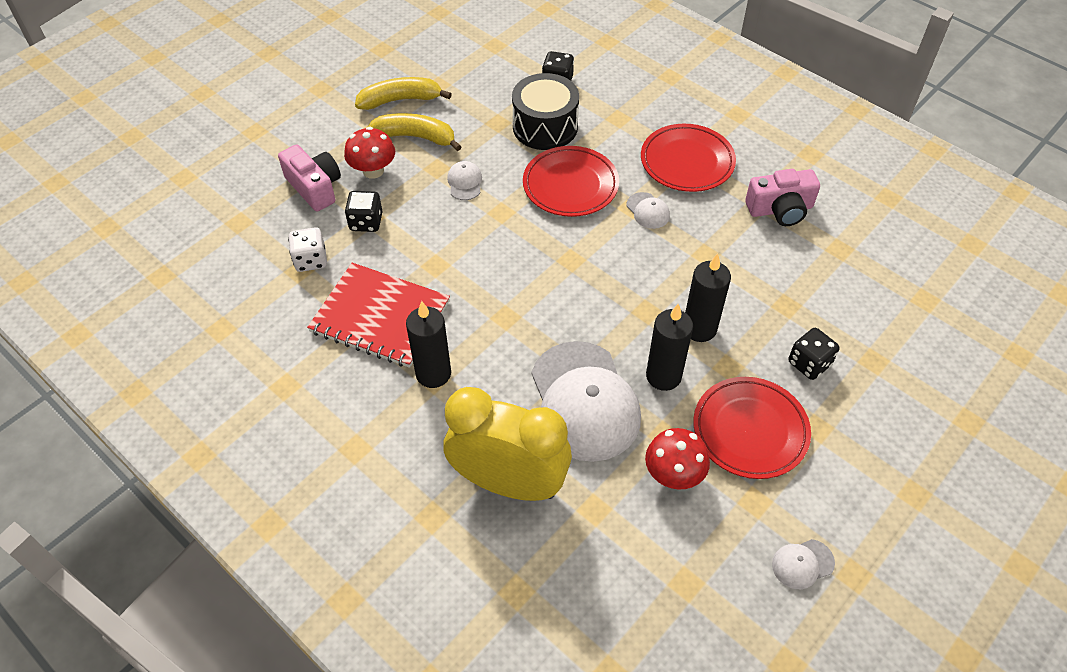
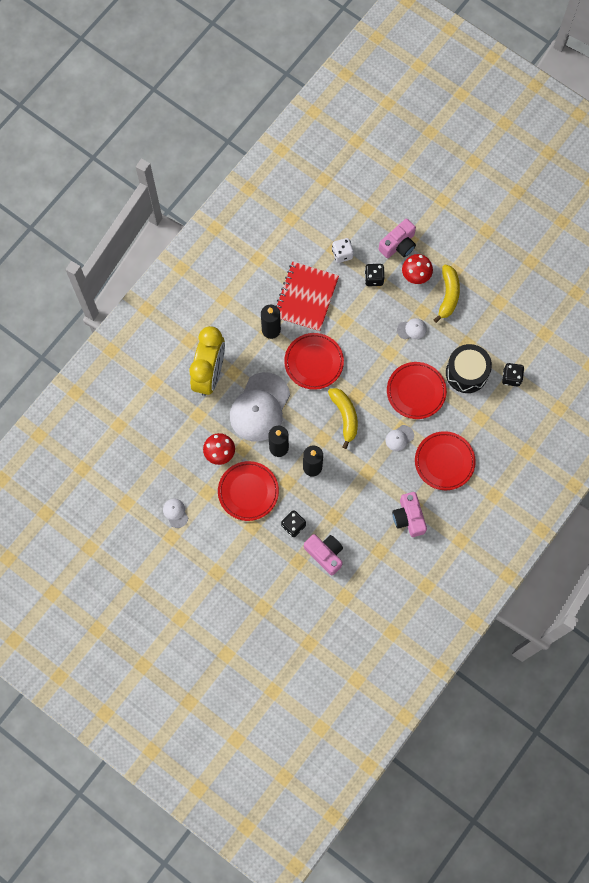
camera: 85 degrees right, 20 degrees up
yellow banana [355,77,452,110] -> yellow banana moved to [328,388,358,449]
white cap [531,341,641,462] -> white cap turned 45 degrees counterclockwise [230,372,290,442]
none -> red plate [284,333,344,390]
none -> pink camera [304,534,343,575]

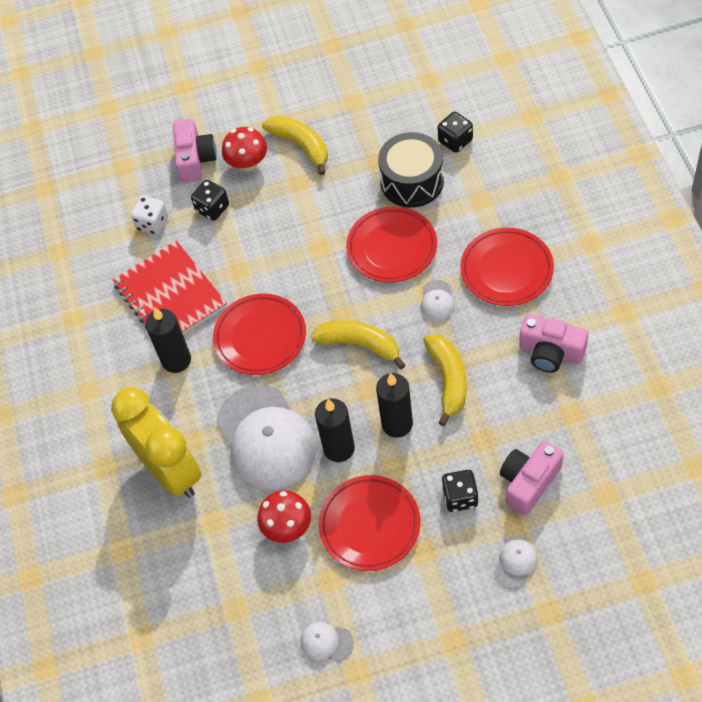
camera: 45 degrees left, 15 degrees down
pink camera [304,534,343,575] -> pink camera turned 45 degrees counterclockwise [500,441,564,515]
white cap [397,318,427,339] -> white cap moved to [494,539,538,589]
none -> yellow banana [423,334,467,426]

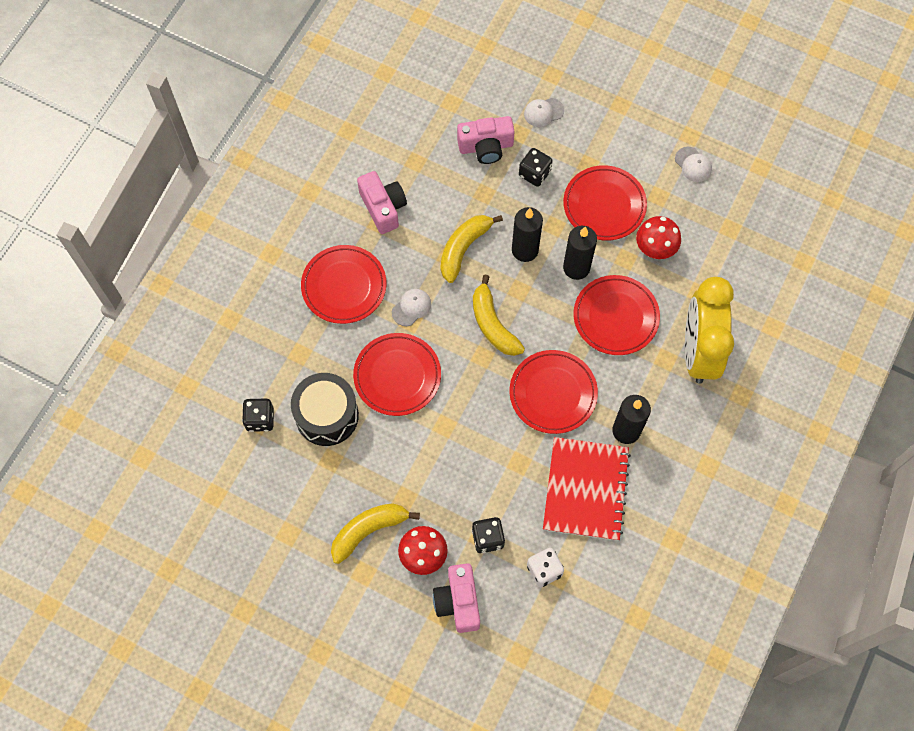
camera: 145 degrees left, 10 degrees up
pink camera [173,119,217,183] -> pink camera turned 45 degrees counterclockwise [433,563,480,633]
white cap [216,385,317,490] -> red plate [574,275,660,355]
yellow banana [262,116,328,175] -> yellow banana turned 60 degrees clockwise [331,503,420,564]

